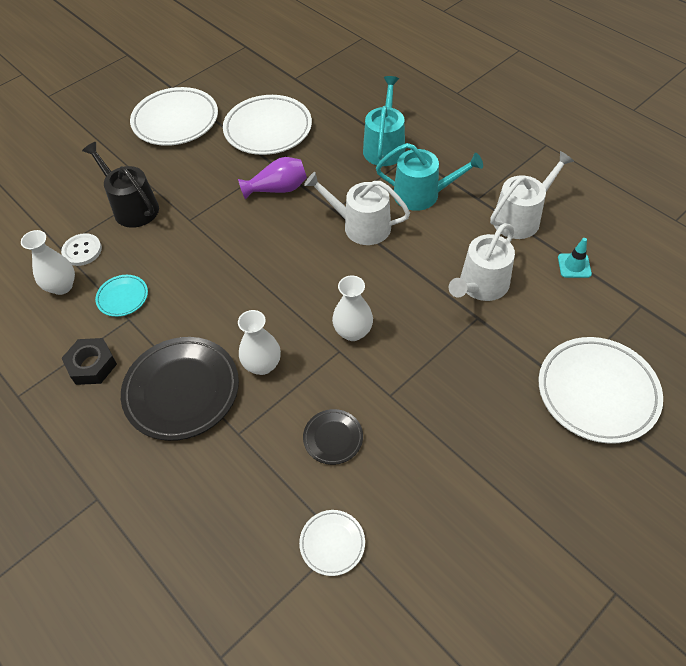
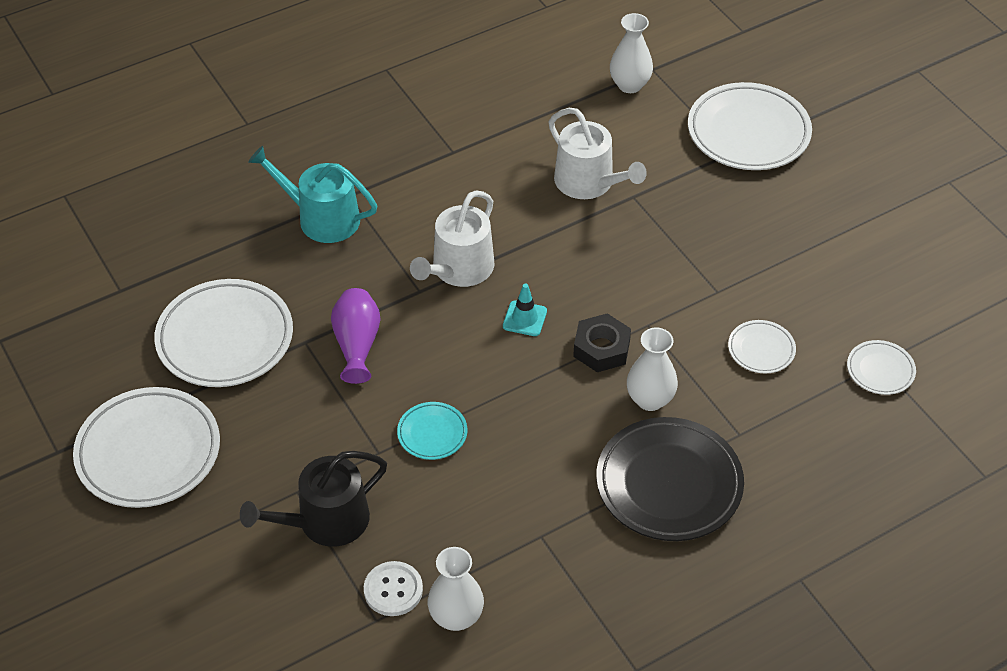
camera: 80 degrees left, 5 degrees down
black nut [62,338,117,385] -> black nut moved to [573,313,631,372]
turquoise plate [95,275,148,317] -> turquoise plate moved to [397,402,467,460]
black plate [303,409,363,465] -> white plate [728,320,796,374]
white vase [332,276,373,341] -> white vase moved to [610,13,653,93]
turquoise watering can [376,143,483,211] -> none
white watering can [490,151,574,239] -> none
turquoise traffic cone [558,238,592,278] -> turquoise traffic cone moved to [503,283,547,336]

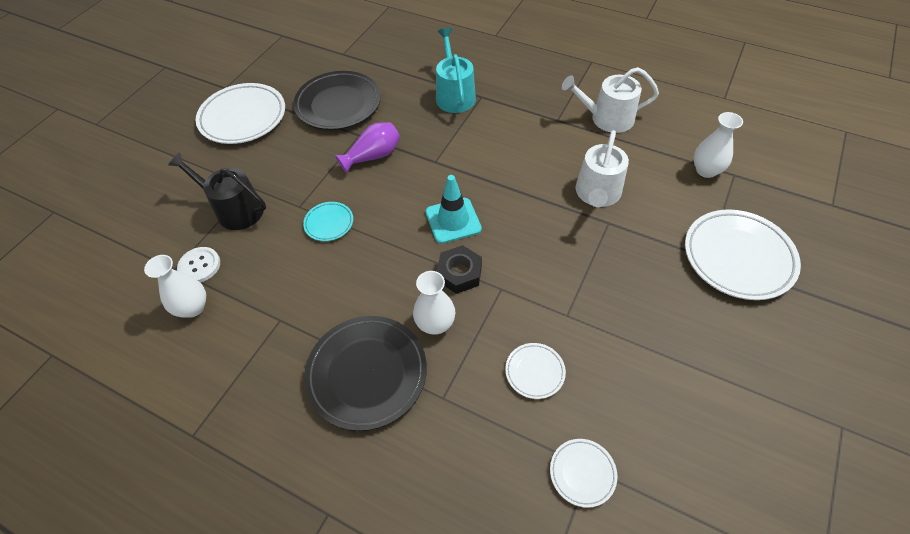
camera: 60 degrees right, 5 degrees up
white plate [154,279,293,387] -> black plate [293,71,381,130]
white watering can [410,191,494,287] -> white watering can moved to [562,67,659,133]
turquoise traffic cone [503,283,547,336] -> turquoise traffic cone [426,175,482,244], size x1.64

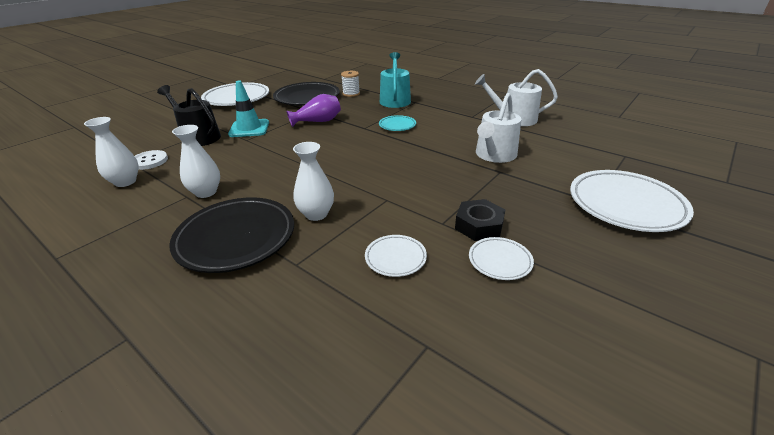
camera: 10 degrees right, 20 degrees down
turquoise plate [303,202,353,241] -> turquoise plate moved to [379,115,416,131]
turquoise traffic cone [426,175,482,244] -> turquoise traffic cone moved to [228,80,269,137]
black nut [437,245,482,294] -> black nut moved to [455,199,505,241]
white plate [550,439,617,508] -> white plate moved to [469,237,534,280]
white vase [693,112,743,178] -> white vase moved to [172,125,220,198]
none -> white spool [341,71,360,97]

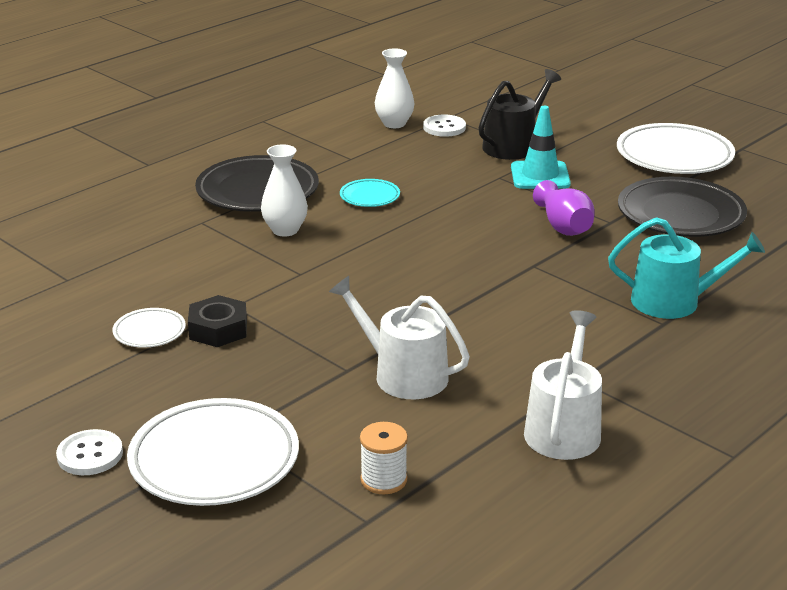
camera: 95 degrees right, 5 degrees down
white vase [172,125,220,198] -> none
white spool [341,71,360,97] -> white spool moved to [360,422,408,494]
white plate [365,235,427,277] -> none
turquoise plate [379,115,416,131] -> turquoise plate moved to [340,179,400,207]
none -> white button [56,429,123,475]

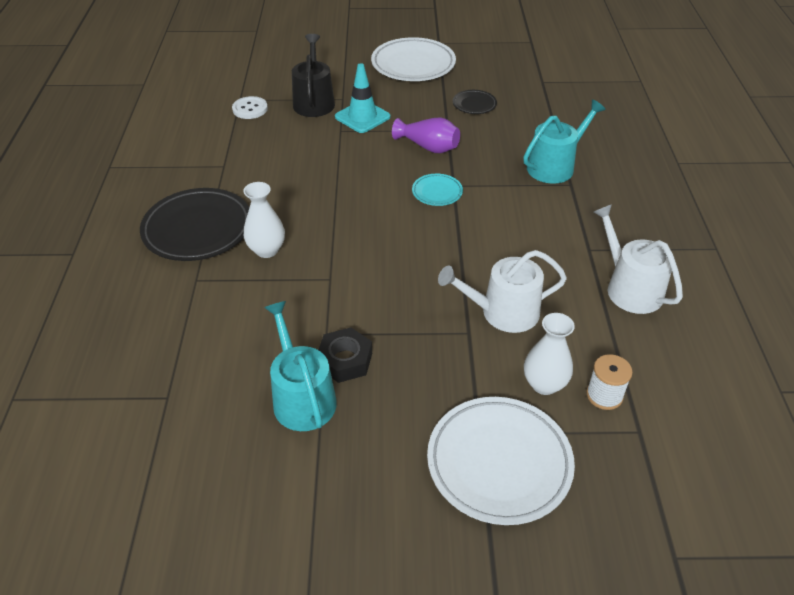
camera: 45 degrees left, 15 degrees up
white button [56,429,123,475] -> none
white plate [112,308,186,348] -> turquoise watering can [264,301,337,431]
turquoise plate [340,179,400,207] -> turquoise plate moved to [412,174,463,206]
white vase [375,48,415,128] -> white vase moved to [524,313,575,395]
black plate [618,177,747,237] -> black plate [453,90,497,114], size x0.49

